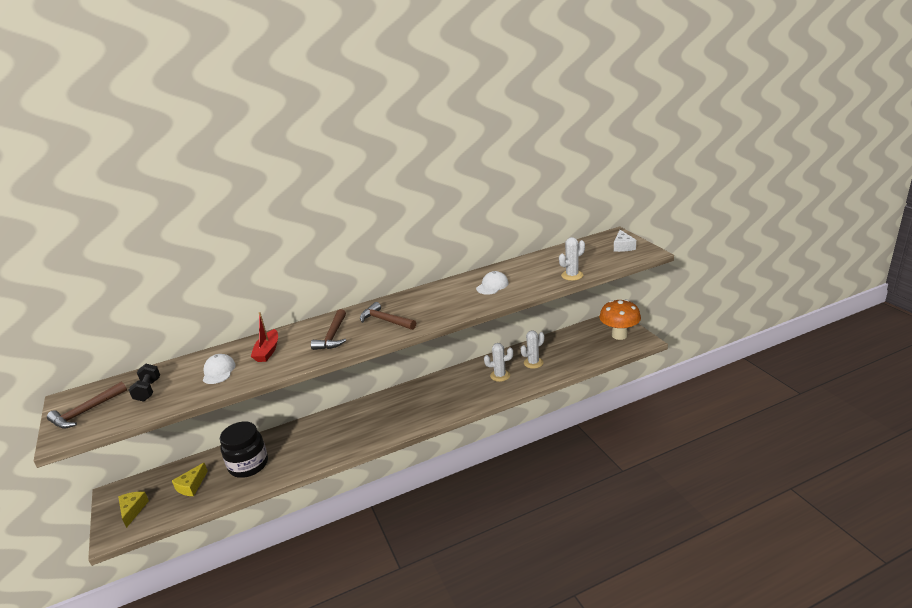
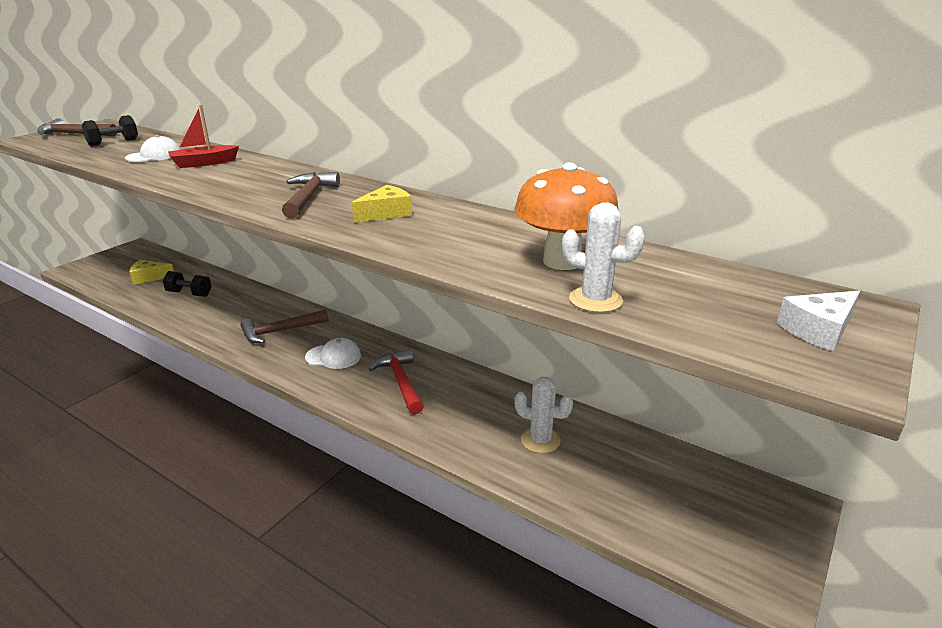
camera: 55 degrees right, 0 degrees up
yellow cheese [118,492,149,528] -> yellow cheese moved to [352,185,412,223]
black jar [220,421,268,478] -> black dumbbell [162,271,212,297]
brown hammer [311,309,346,350] -> brown hammer moved to [240,309,329,343]
white cap [476,271,509,295] -> white cap moved to [305,338,361,369]
white cactus [484,343,513,382] -> none
orange mushroom [599,299,641,340] -> orange mushroom moved to [515,162,619,270]
none -> red hammer [369,349,424,414]

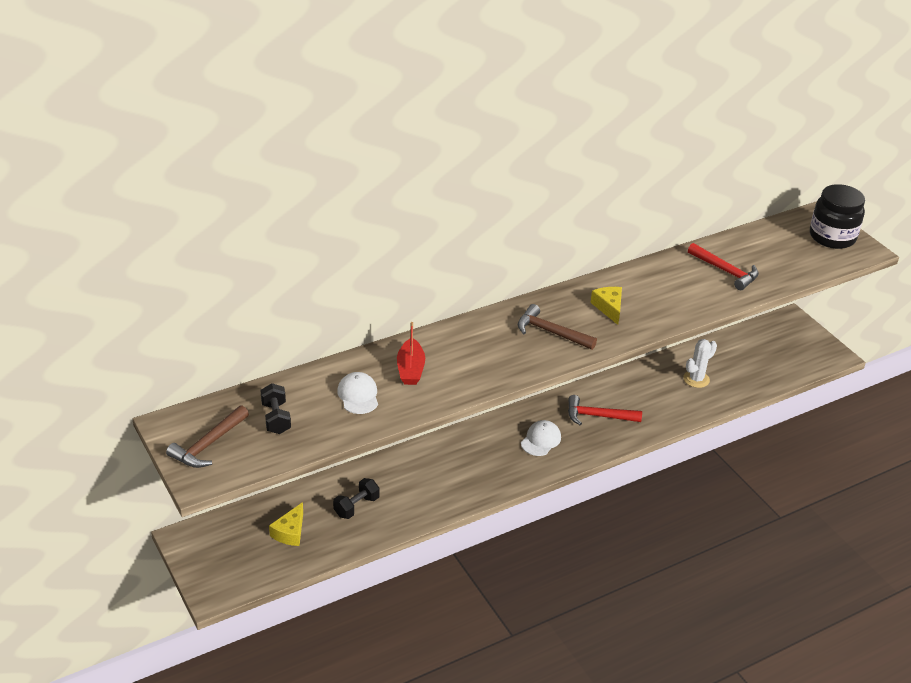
camera: 65 degrees left, 10 degrees up
brown hammer [240,309,329,343] -> none
orange mushroom [515,162,619,270] -> red hammer [688,243,759,290]
white cactus [562,202,645,313] -> none
white cheese [777,291,860,352] -> black jar [810,184,865,249]

